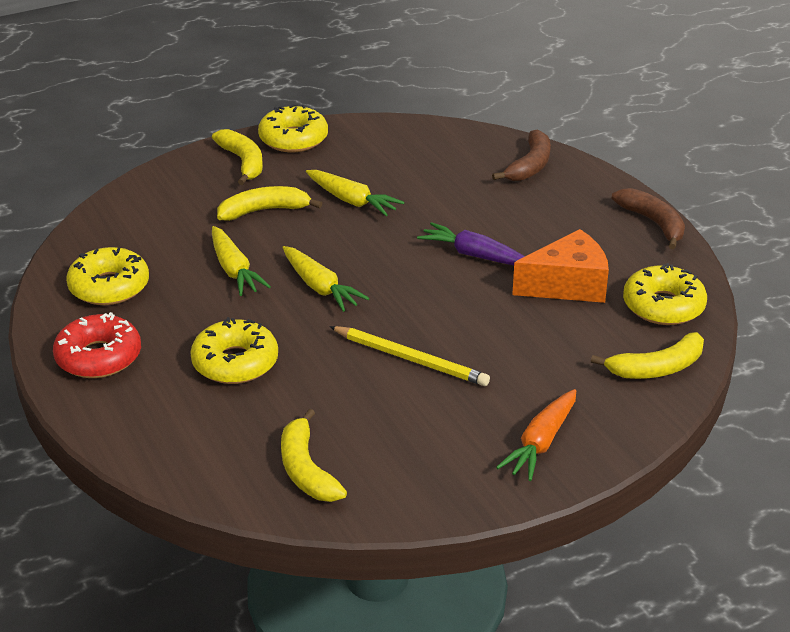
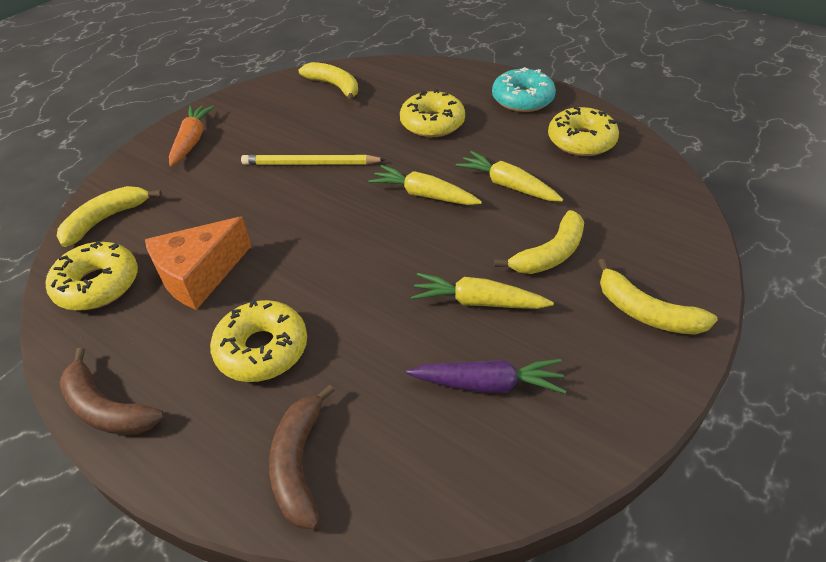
camera: 155 degrees right, 10 degrees up
red donut [53,312,141,378] -> turquoise donut [492,67,556,112]
yellow donut [258,104,328,152] -> yellow donut moved to [210,299,307,382]
purple carrot [417,222,525,265] -> purple carrot moved to [406,359,566,393]

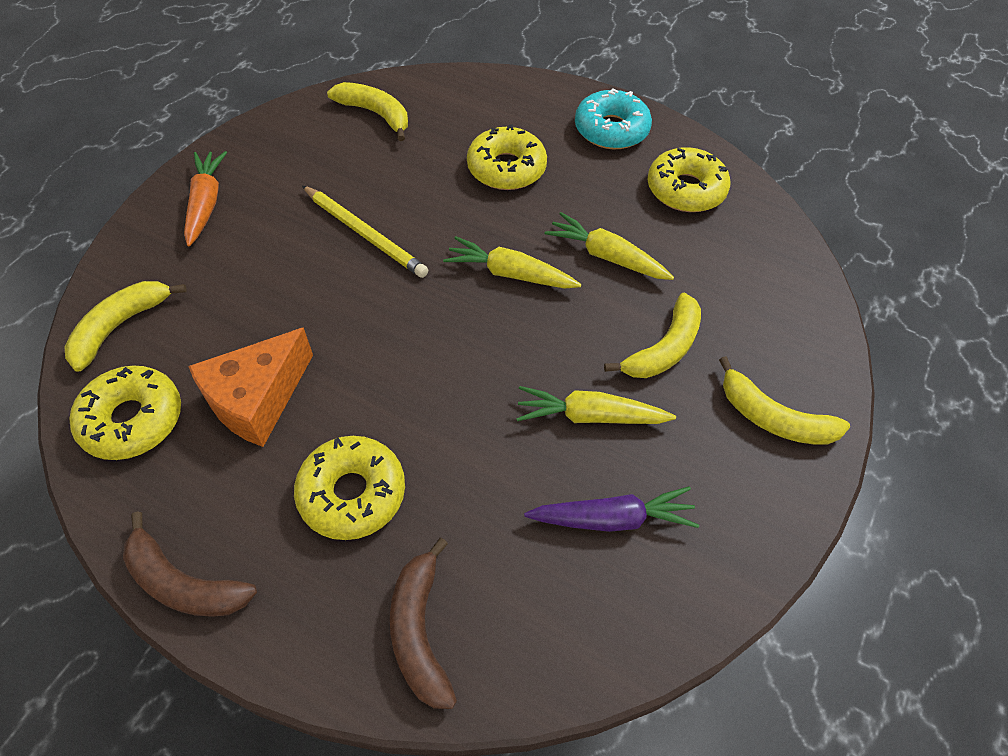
camera: 10 degrees left, 10 degrees up
yellow pencil [241,155,386,165] -> yellow pencil turned 135 degrees counterclockwise [302,186,428,278]

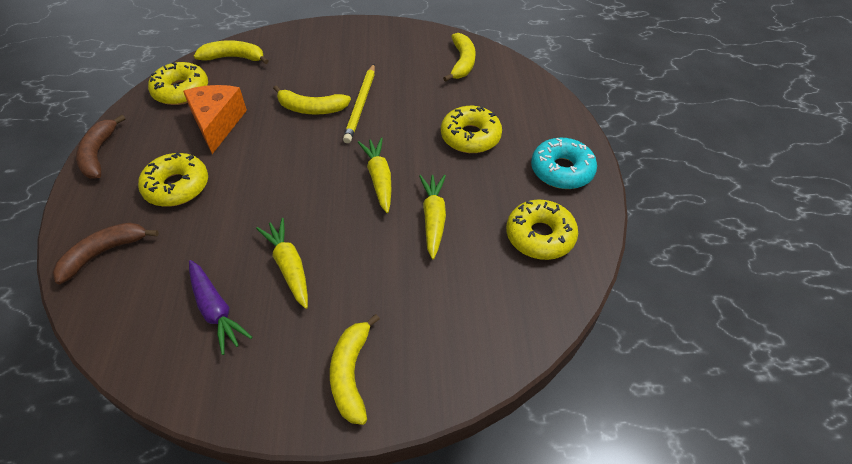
camera: 60 degrees right, 5 degrees down
orange carrot [184,151,227,246] -> none
orange cheese [188,327,313,447] -> orange cheese turned 75 degrees clockwise [183,85,247,154]
yellow banana [604,293,701,378] -> yellow banana moved to [273,85,351,115]

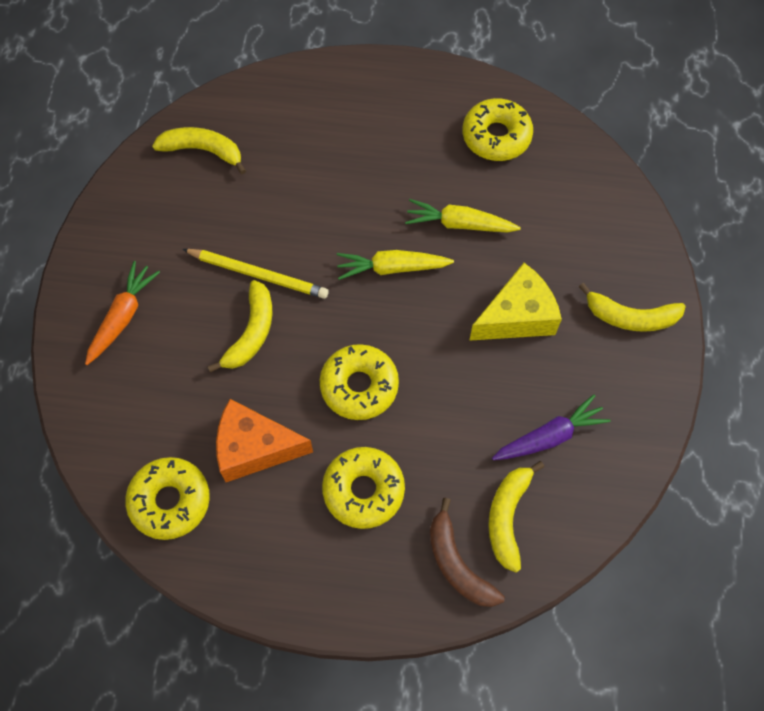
camera: 80 degrees left, 15 degrees up
brown banana [76,115,126,179] -> none
yellow banana [194,40,268,64] -> yellow banana moved to [488,461,544,573]
yellow carrot [256,218,308,309] -> none
yellow donut [441,106,502,153] -> yellow donut moved to [320,344,399,420]
turquoise donut [531,138,597,189] -> none
none -> orange carrot [85,261,160,365]
none -> yellow cheese [469,263,562,341]

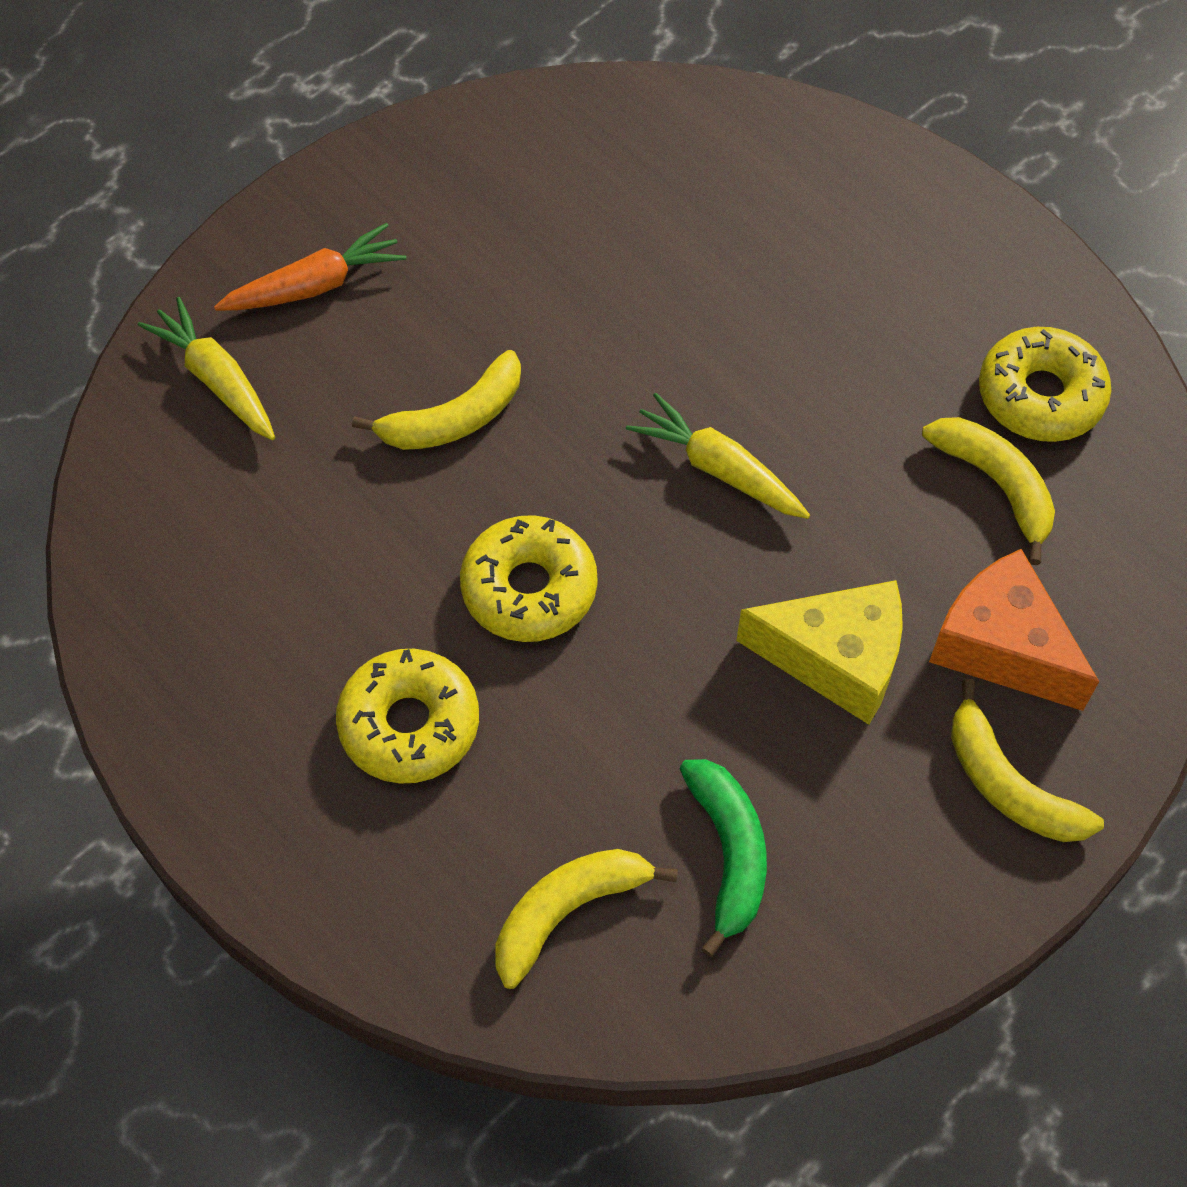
camera: 40 degrees right, 5 degrees down
yellow donut [125,457,210,540] -> none
yellow banana [152,127,246,174] -> yellow banana moved to [922,417,1055,565]
yellow pencil [183,249,329,299] -> none
orange cheese [216,399,313,482] -> orange cheese moved to [929,549,1099,711]
yellow carrot [405,199,521,233] -> yellow carrot moved to [138,297,275,440]
brown banana [430,498,505,607] -> none
purple carrot [492,394,611,460] -> green banana [680,759,767,957]

